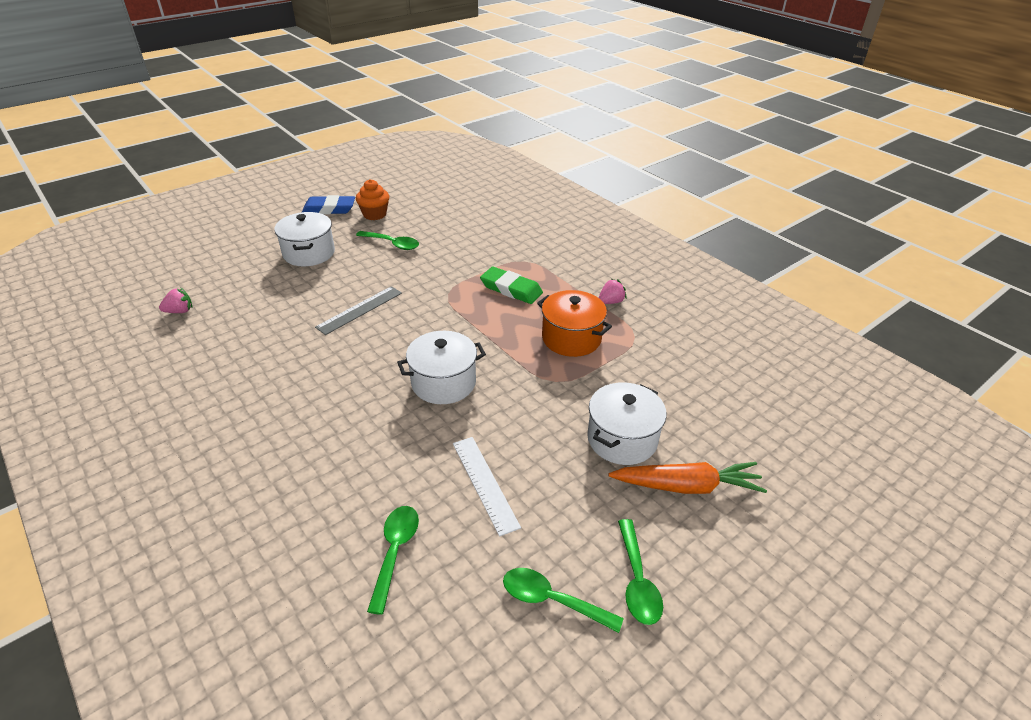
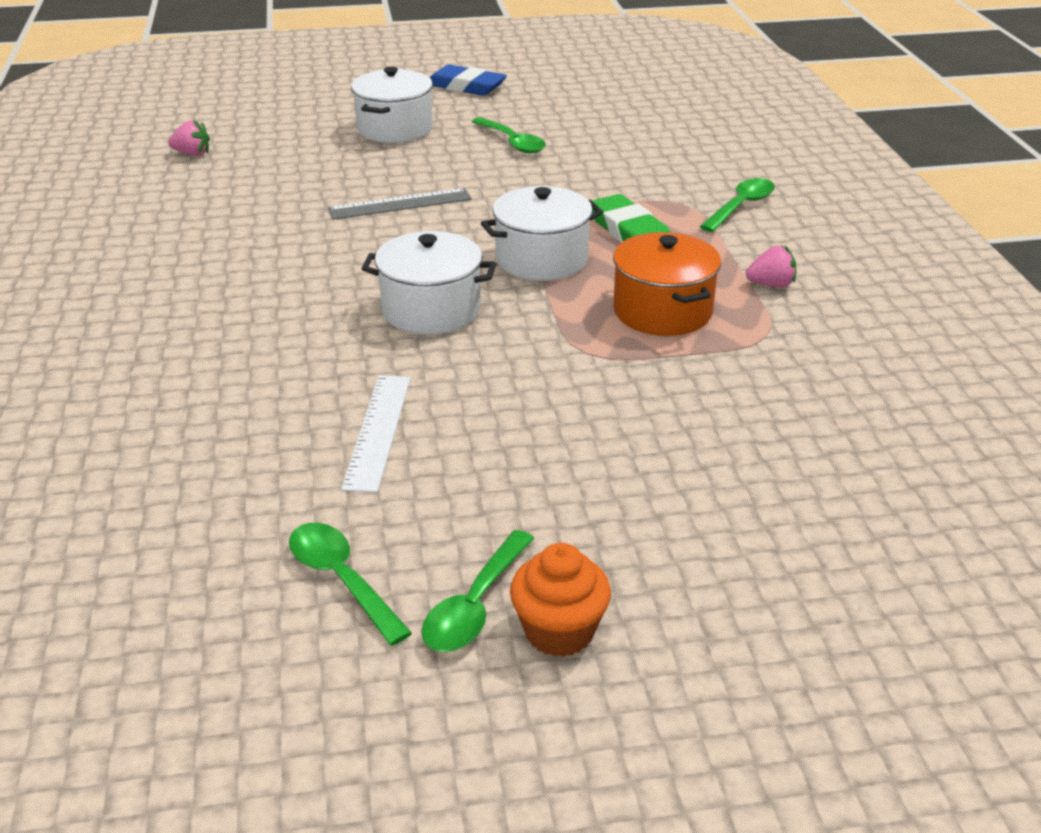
camera: 30 degrees right, 5 degrees down
orange cupcake [356,179,389,220] -> orange cupcake moved to [510,543,611,657]
green spoon [367,506,419,615] -> green spoon moved to [700,178,775,232]
white pot [587,382,667,465] -> white pot moved to [481,186,603,281]
orange carrot [608,462,767,494] -> none

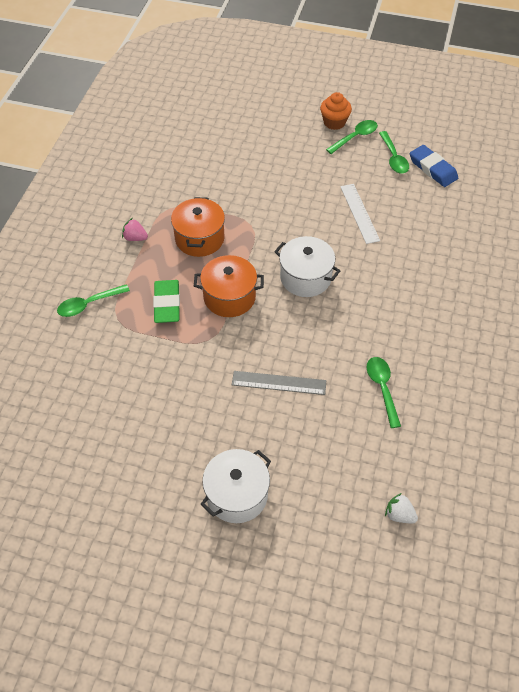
camera: 155 degrees left, 20 degrees up
pink strawberry [168,120,210,156] -> white strawberry [385,493,418,523]
white ruler [341,375,411,493] -> white ruler turned 45 degrees counterclockwise [340,184,380,244]
blue eraser [430,65,507,96] -> blue eraser moved to [410,145,458,187]
green spoon [472,117,546,154] -> green spoon moved to [367,357,401,428]
white pot [481,186,603,281] -> orange pot [194,255,264,317]

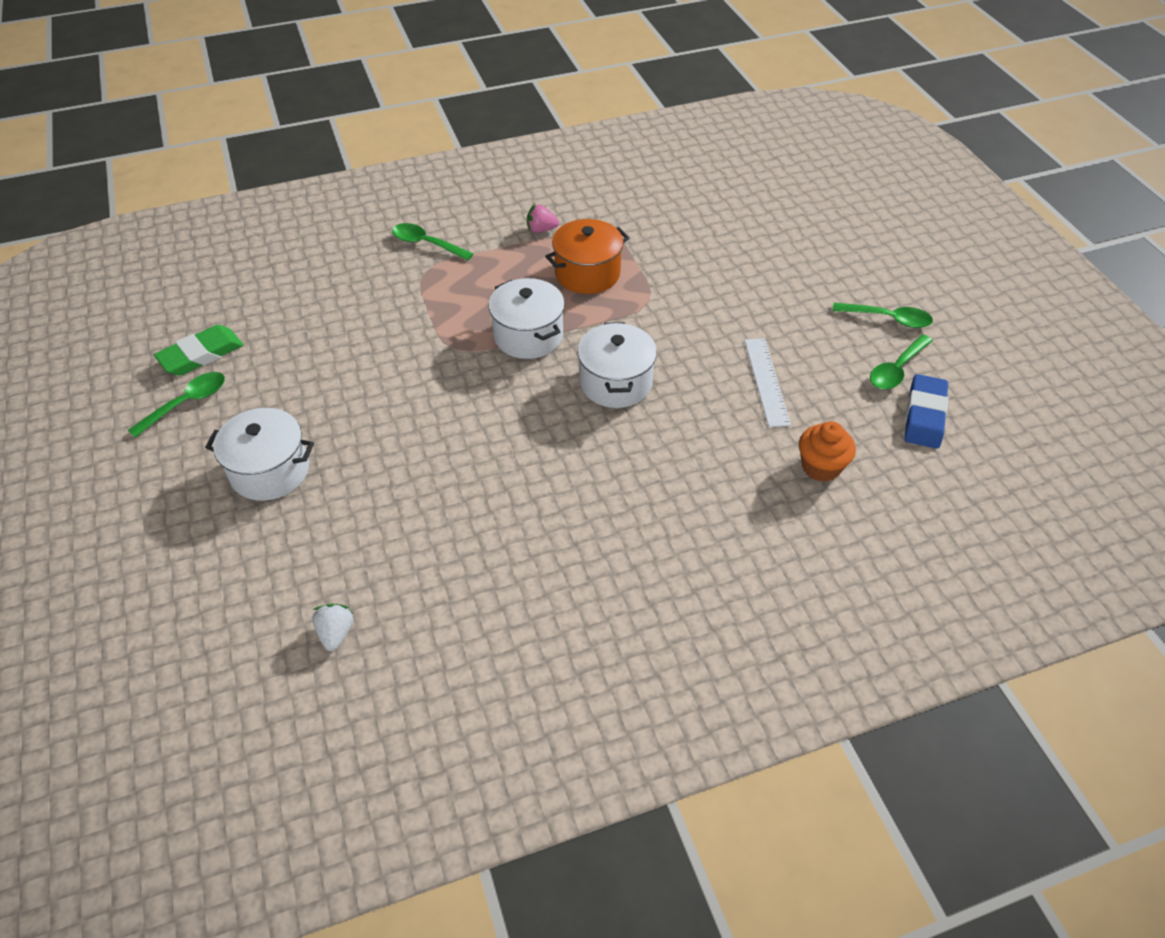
camera: 55 degrees right, 5 degrees down
pink strawberry [122,218,148,241] -> pink strawberry turned 75 degrees counterclockwise [527,204,559,233]
green eraser [153,280,180,323] -> green eraser moved to [154,325,244,376]
orange pot [194,255,264,317] -> white pot [488,278,565,359]
grey ruler [232,371,326,395] -> none
orange cupcake [320,92,352,130] -> orange cupcake moved to [799,421,856,482]
white ruler [340,184,380,244] -> white ruler turned 45 degrees counterclockwise [744,338,791,427]
green spoon [367,357,401,428] -> green spoon moved to [128,372,225,438]

